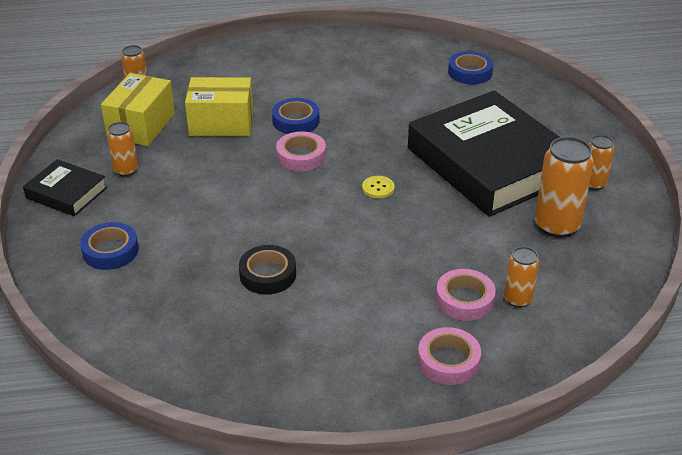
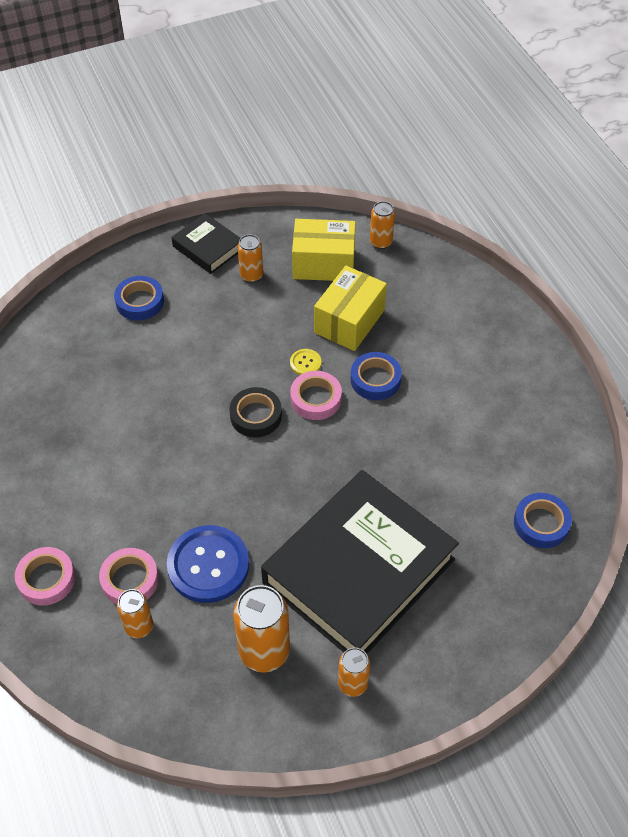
camera: 75 degrees right, 15 degrees up
black book [23,159,107,216] -> black book turned 60 degrees counterclockwise [171,213,240,274]
yellow box [185,77,253,136] -> yellow box turned 45 degrees clockwise [314,266,387,351]
black tape [239,245,296,294] -> black tape moved to [229,387,282,438]
yellow button [362,176,395,198] -> yellow button moved to [290,349,321,375]
none -> blue button [167,525,249,603]

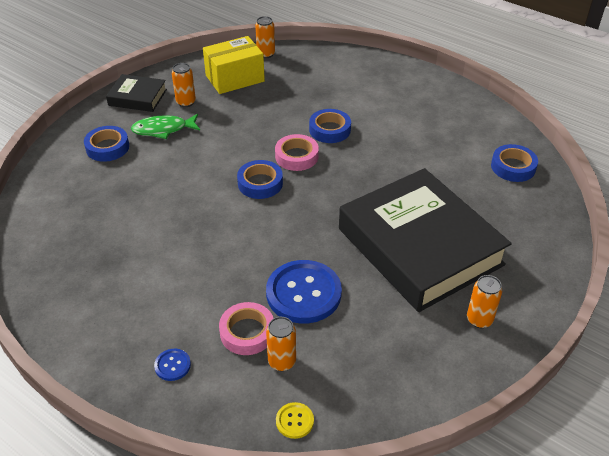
camera: 30 degrees left, 10 degrees down
pink tape [15,547,75,606] -> blue button [154,349,191,381]
black tape [229,387,282,438] -> blue tape [237,160,283,199]
orange can [233,585,290,672] -> none
black book [261,470,459,654] -> black book turned 45 degrees counterclockwise [339,168,512,312]
yellow button [290,349,321,375] -> yellow button moved to [276,402,314,439]
yellow box [314,266,387,351] -> none
none -> green fish [131,114,200,139]

